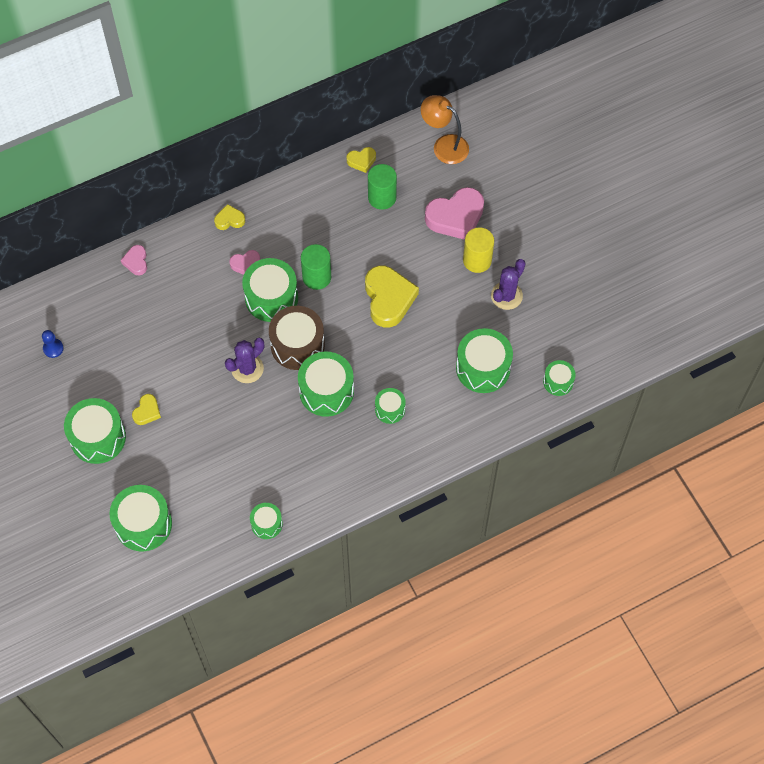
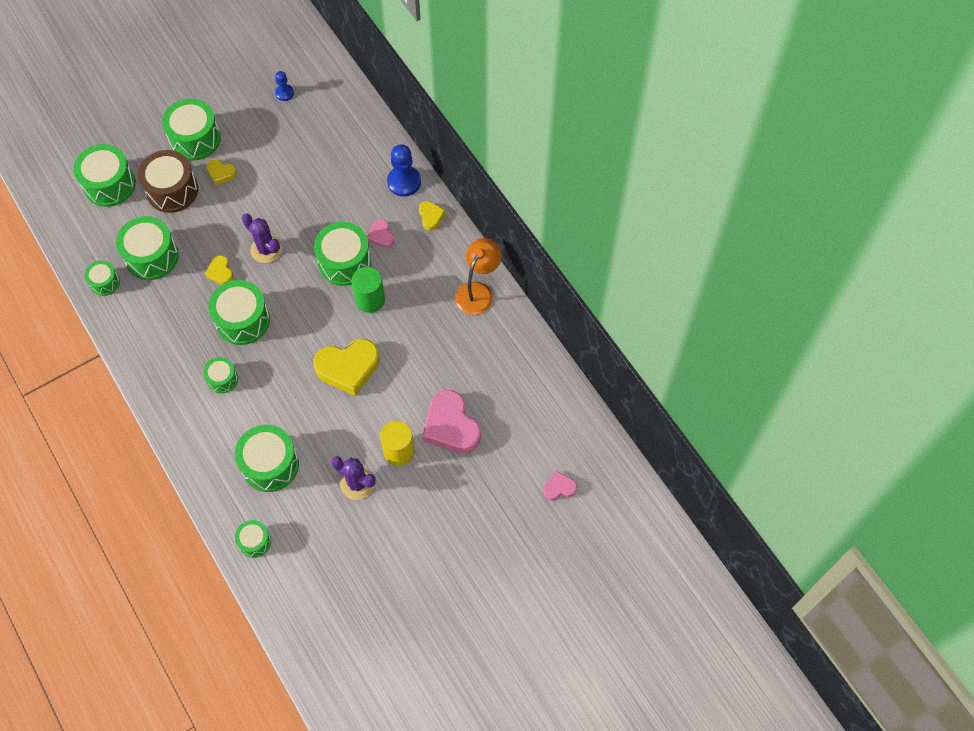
camera: 85 degrees right, 0 degrees up
pink heart [121,245,147,275] -> pink heart moved to [543,471,577,501]
brown drum [269,306,325,370] -> brown drum moved to [138,150,198,213]
yellow heart [346,147,376,173] -> yellow heart moved to [205,255,234,285]
green cylinder [368,164,397,210] -> none
orange lamp [421,95,469,164] -> orange lamp moved to [455,238,502,315]
none -> green drum [116,216,179,280]
none -> blue pawn [387,144,421,197]

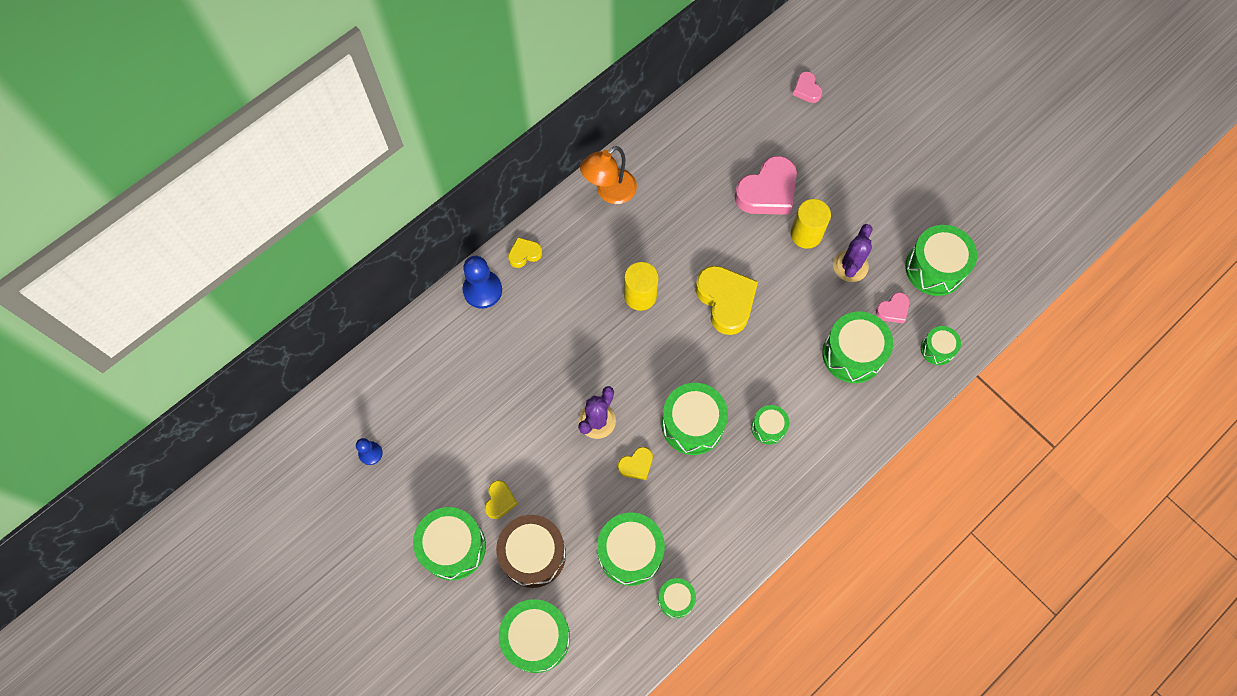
camera: 100 degrees left, 5 degrees up
green drum [314,222,371,286] -> green drum moved to [905,225,977,296]
green cylinder [352,267,385,313] -> yellow cylinder [624,262,659,311]
pink heart [367,219,394,248] -> pink heart moved to [876,292,910,324]
orange lamp [455,238,502,315] -> orange lamp turned 60 degrees counterclockwise [580,146,637,204]

